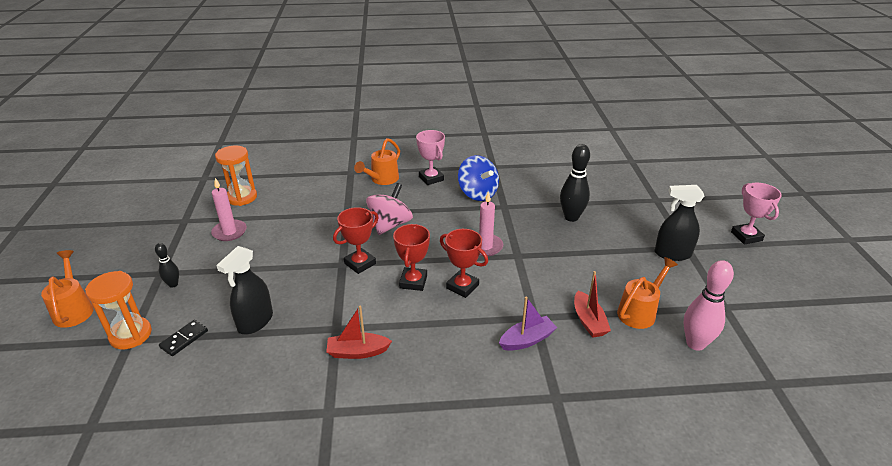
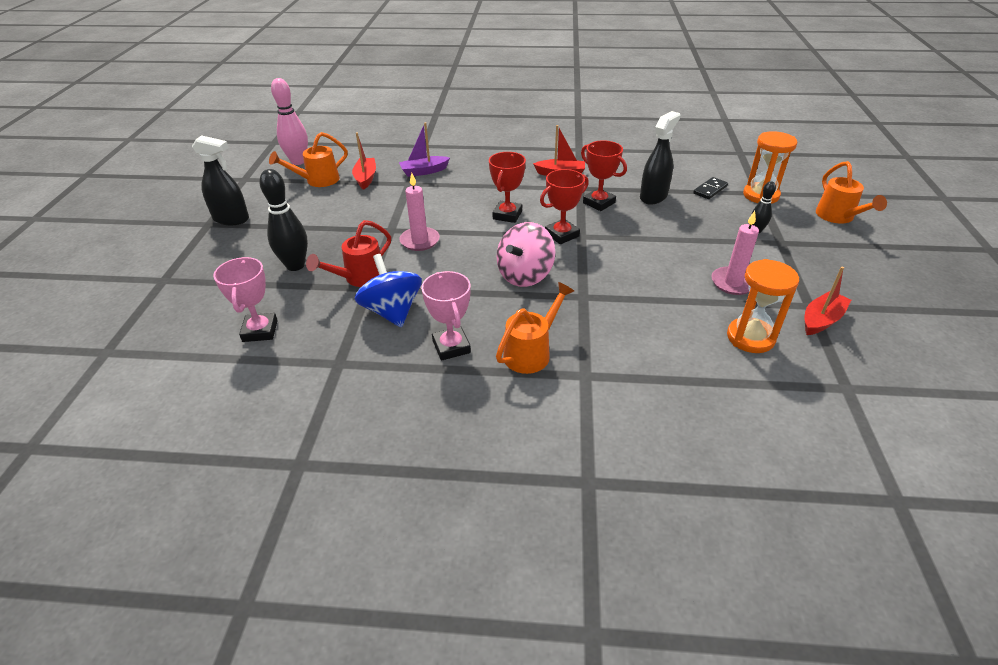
camera: 170 degrees left, 5 degrees up
red trophy [440,229,488,298] -> red trophy moved to [581,140,627,211]
pink trophy [731,183,782,244] -> pink trophy moved to [213,257,278,342]
none -> red watering can [306,220,391,287]
none -> red boat [804,267,851,335]

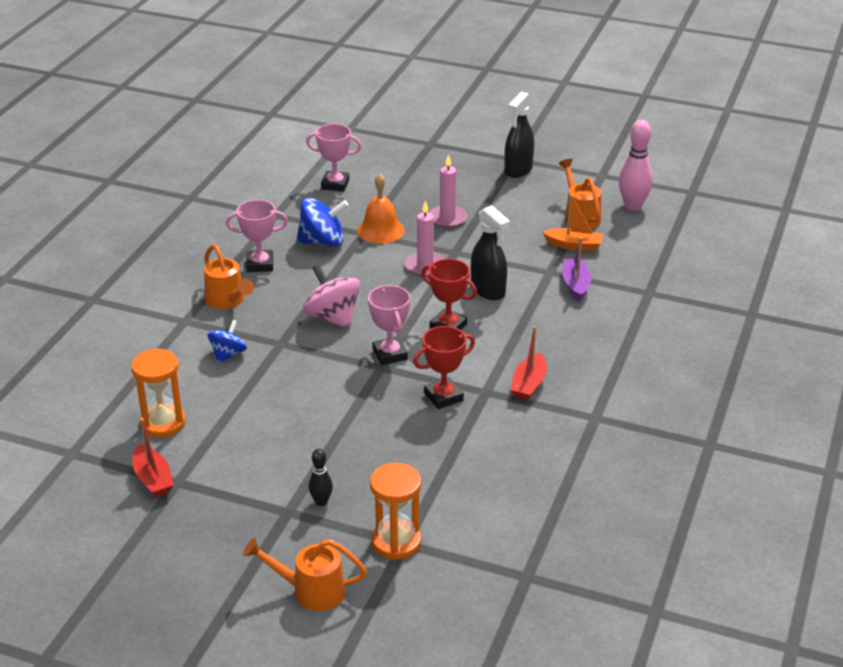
camera: 105 degrees right, 5 degrees down
black bowling pin [259,169,308,271] -> none
red watering can [306,220,391,287] -> orange bell [357,173,405,244]
red boat [352,132,376,190] -> orange boat [543,194,603,252]
red trophy [540,169,589,244] -> pink trophy [368,285,410,365]
black spray bottle [640,111,680,205] -> black spray bottle moved to [471,205,510,300]
black domino [693,177,728,199] -> none
pink candle [711,211,759,295] -> pink candle moved to [429,154,467,228]
none -> blue spinning top [208,320,247,364]

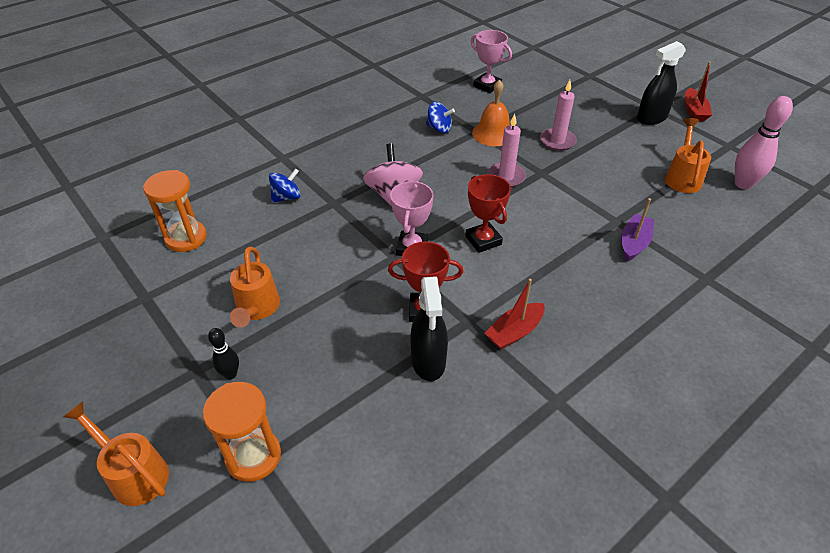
camera: 30 degrees right, 10 degrees up
red boat [133,418,174,497] -> red boat moved to [685,62,712,122]
orange watering can [204,244,254,309] -> orange watering can moved to [230,247,280,327]
pink trophy [226,200,288,272] -> none
blue spinning top [296,197,349,247] -> blue spinning top [426,102,455,133], size x0.63
black spray bottle [471,205,510,300] -> black spray bottle moved to [410,276,448,381]
orange boat [543,194,603,252] -> none

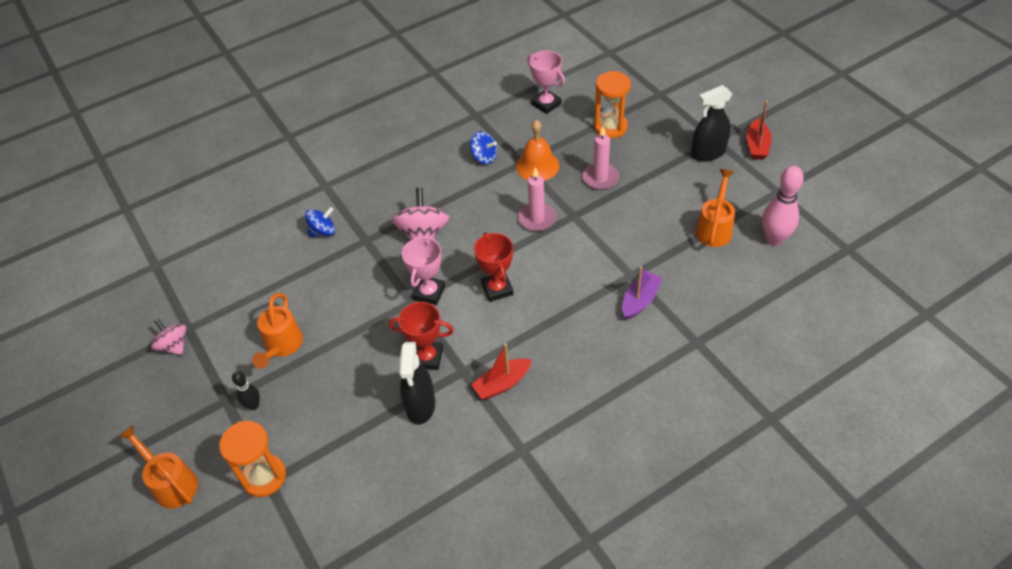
camera: 10 degrees right, 5 degrees up
orange hourglass [143,170,207,252] -> orange hourglass moved to [594,71,631,138]
none -> pink spinning top [151,319,186,355]

